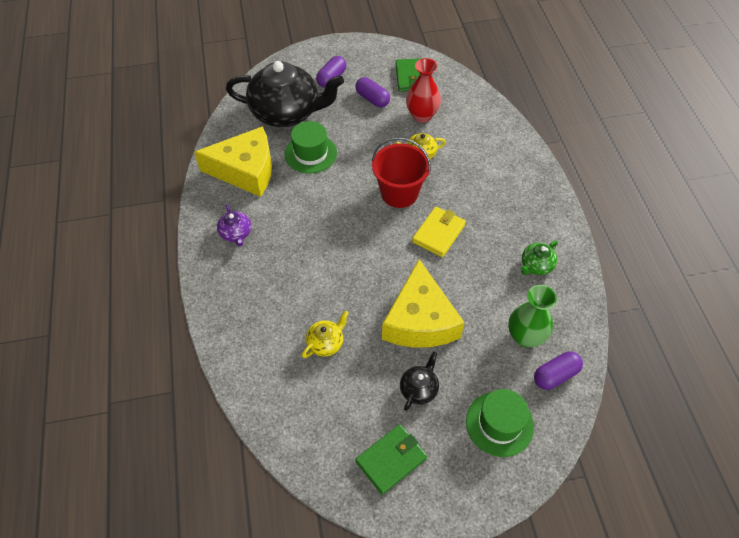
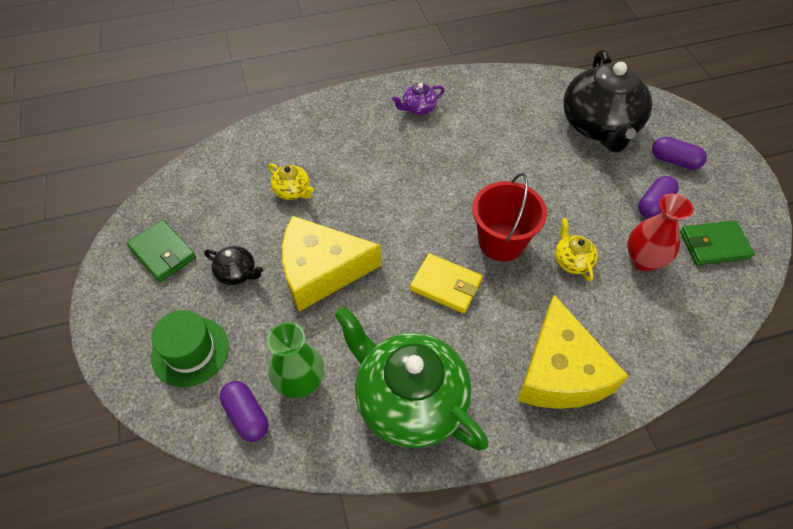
camera: 85 degrees right, 0 degrees up
yellow cheese [194,126,272,197] -> yellow cheese moved to [518,295,628,409]
green hat [285,121,337,174] -> none
green teapot [521,240,558,275] -> green teapot [334,306,489,451], size x2.35

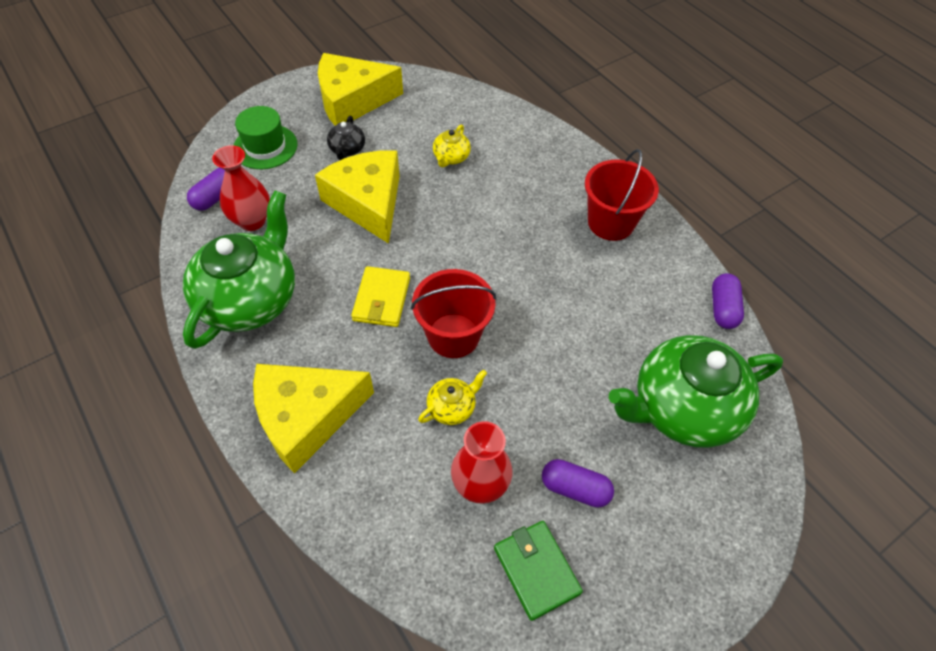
camera: 70 degrees right, 0 degrees up
green wallet [127,220,196,282] -> yellow cheese [318,53,403,126]
green vase [267,322,324,398] -> red vase [212,145,270,231]
purple teapot [392,83,445,115] -> red bucket [585,149,659,241]
black teapot [563,49,652,152] -> green teapot [609,335,783,448]
purple capsule [652,137,707,170] -> purple capsule moved to [712,273,744,329]

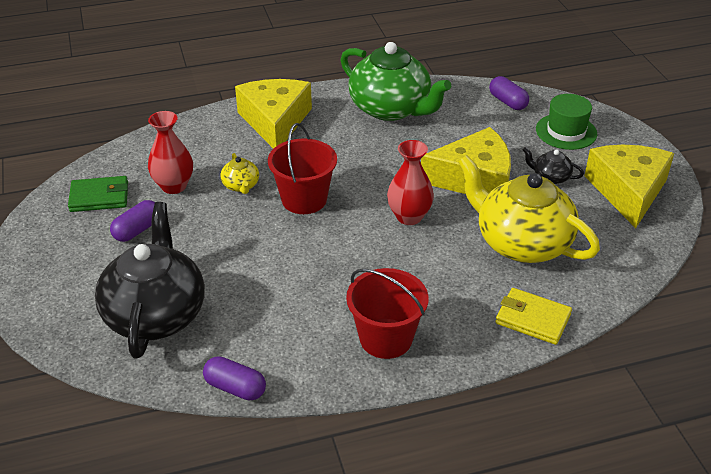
camera: 110 degrees right, 15 degrees down
red vase [212,145,270,231] -> red vase moved to [387,140,434,225]
yellow wallet [351,266,410,327] -> yellow wallet moved to [496,288,572,345]
yellow teapot [433,125,471,167] -> yellow teapot [458,155,600,263], size x2.35
green teapot [609,335,783,448] -> black teapot [95,202,205,359]

